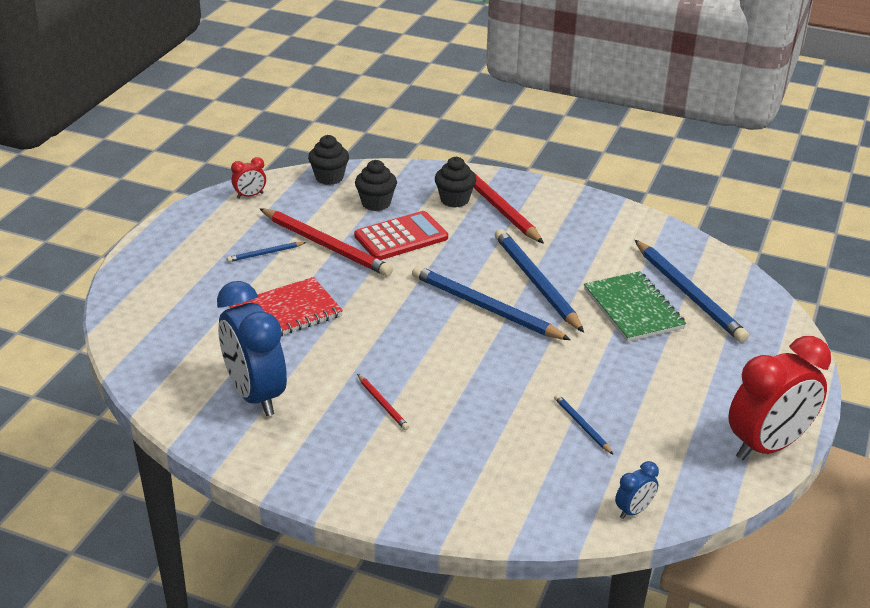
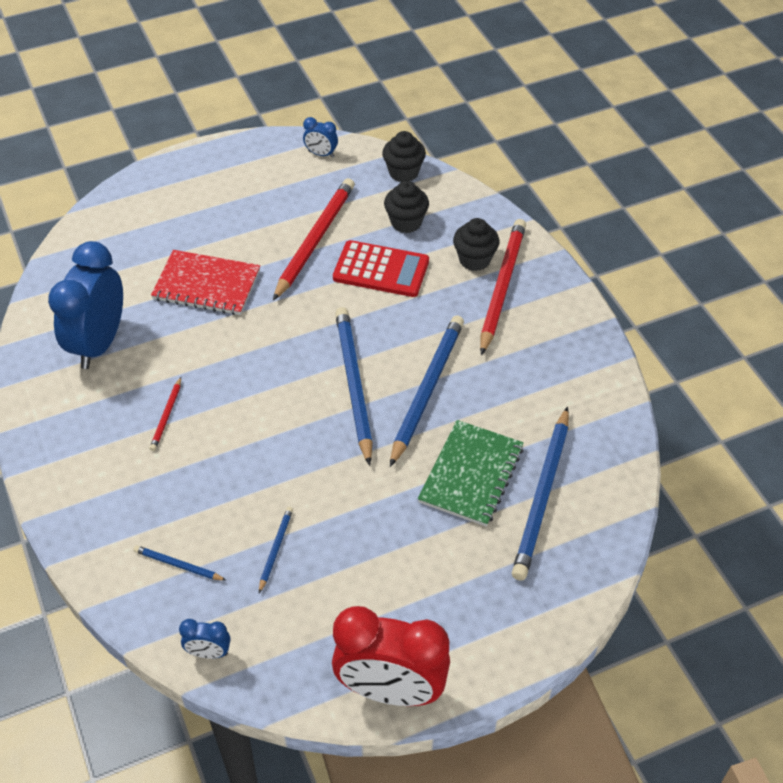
camera: 45 degrees right, 15 degrees up
blue pencil [227,242,306,262] -> blue pencil moved to [133,545,227,581]
red clock [231,157,266,199] -> blue clock [303,117,338,158]
red pencil [259,208,393,276] -> red pencil turned 150 degrees counterclockwise [273,178,355,301]

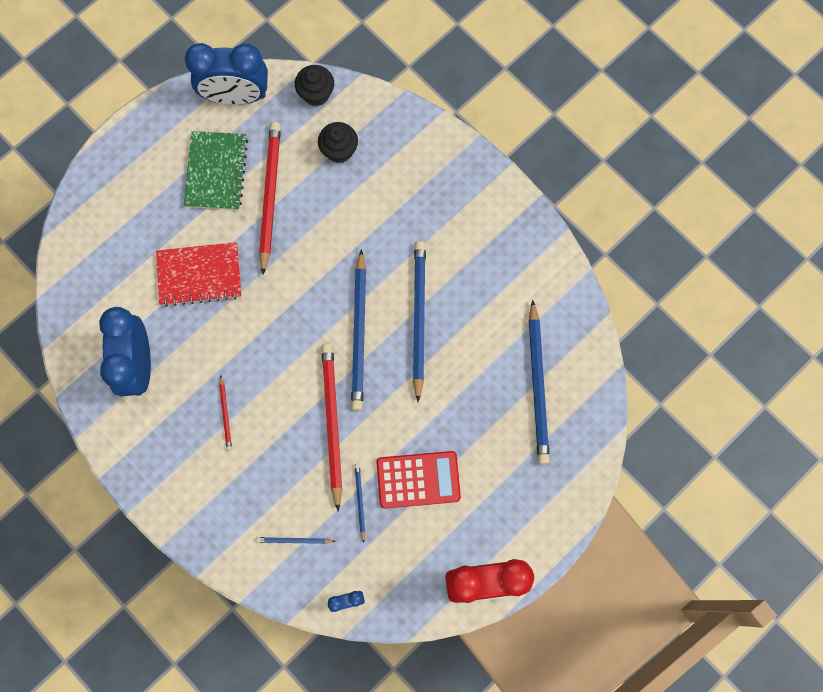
camera: 20 degrees left, 25 degrees up
blue clock [303,117,338,158] -> blue clock [185,43,268,105], size x2.30
red calculator [333,240,429,297] -> red calculator moved to [376,451,461,509]
blue pencil [335,307,372,466] -> blue pencil turned 150 degrees counterclockwise [351,249,366,411]
green notebook [418,420,524,527] -> green notebook moved to [183,131,248,210]
black cupcake [453,218,500,271] -> none
red pencil [480,219,526,355] -> red pencil moved to [321,343,342,511]

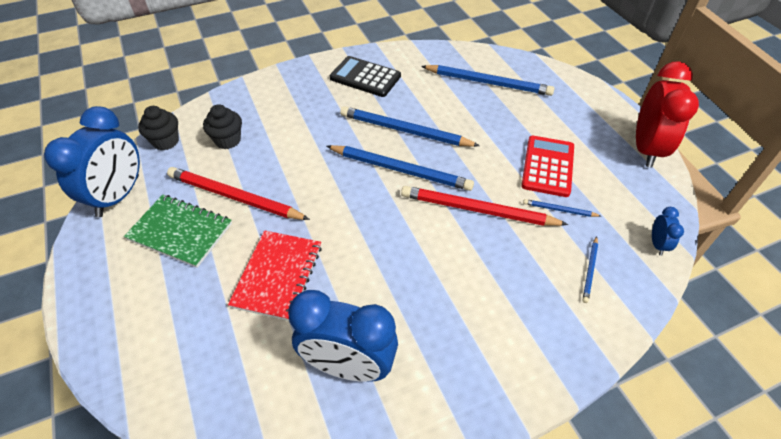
camera: 70 degrees left, 25 degrees down
red pencil [219,375,232,451] -> none
none -> black calculator [330,56,401,97]

